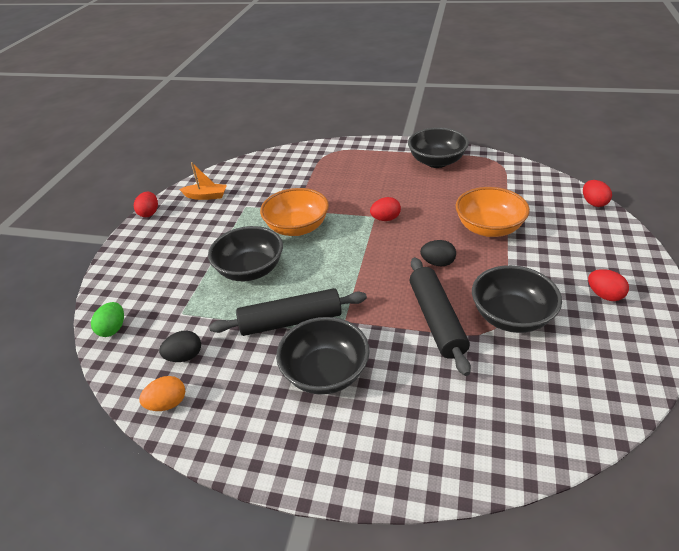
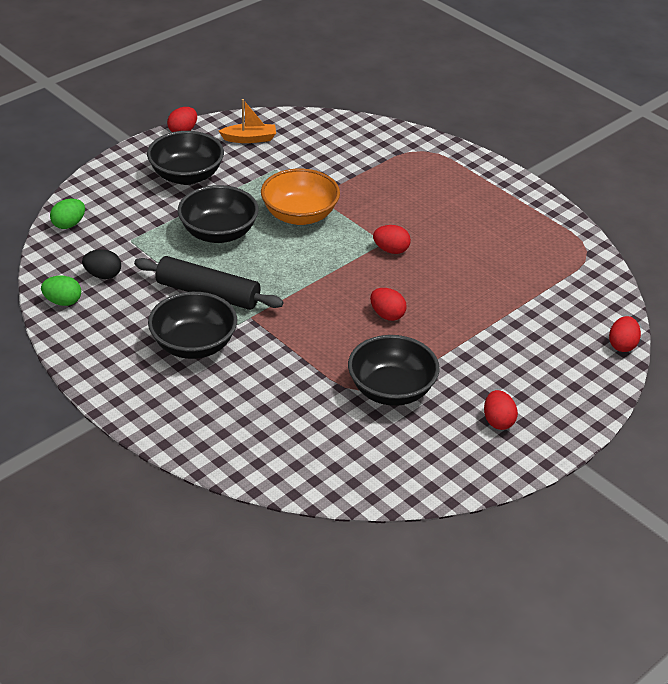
camera: 30 degrees right, 0 degrees up
orange egg [139,376,185,411] -> green egg [41,276,81,306]
orange boat [179,162,227,200] -> orange boat turned 45 degrees counterclockwise [219,99,276,143]
black bowl [408,128,469,168] -> black bowl moved to [147,131,224,185]
black rolling pin [410,257,471,376] -> none
black egg [420,240,456,266] -> red egg [370,288,407,321]
orange bowl [456,187,530,237] -> none

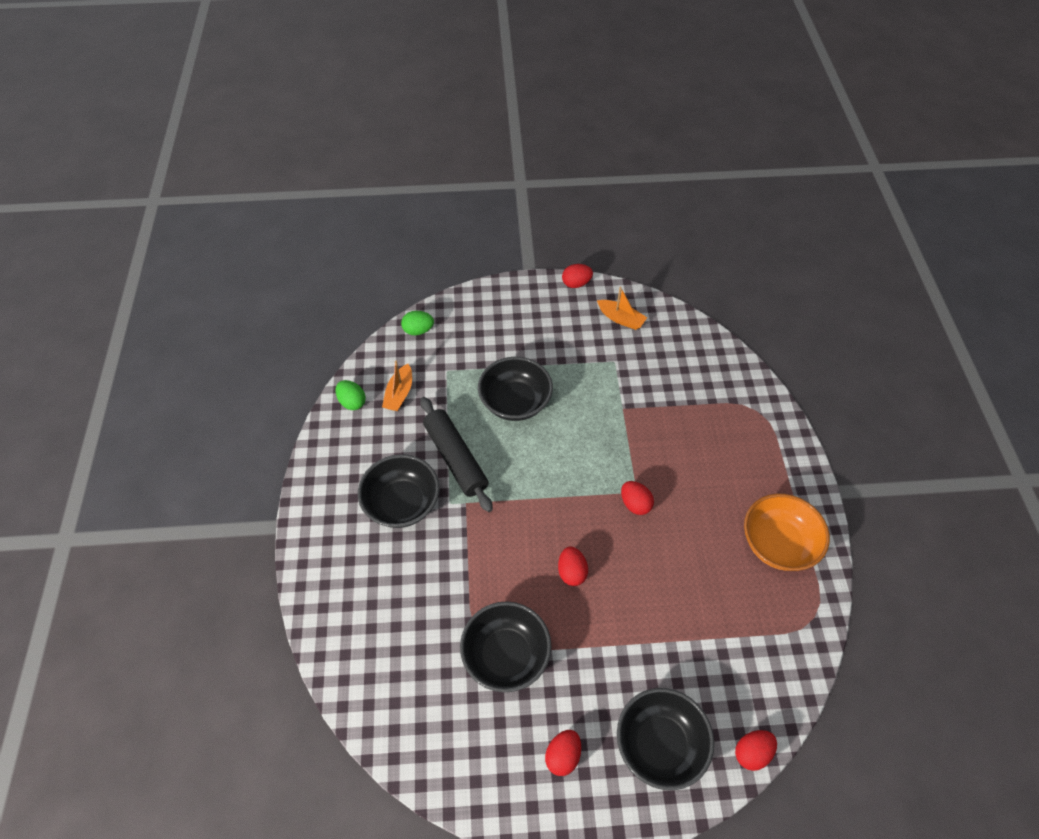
camera: 40 degrees right, 15 degrees up
black egg [82,249,121,279] -> orange boat [382,361,412,411]
black bowl [147,131,224,185] -> black bowl moved to [617,688,714,790]
orange bowl [261,168,340,225] -> orange bowl moved to [744,494,830,571]

